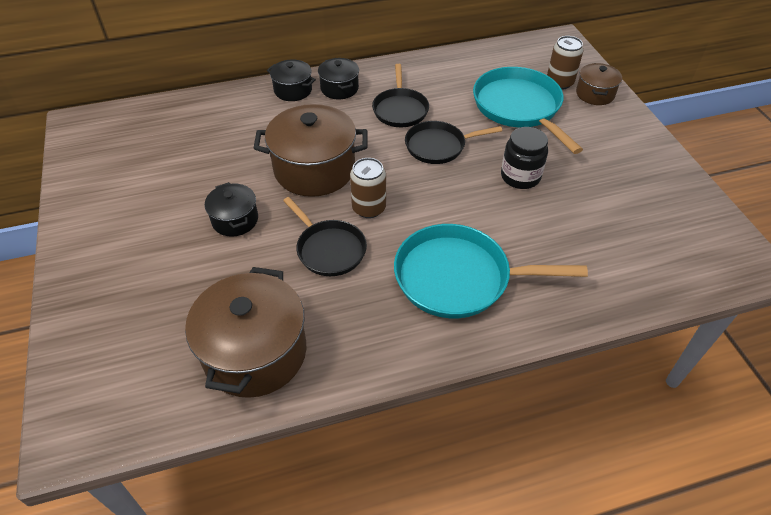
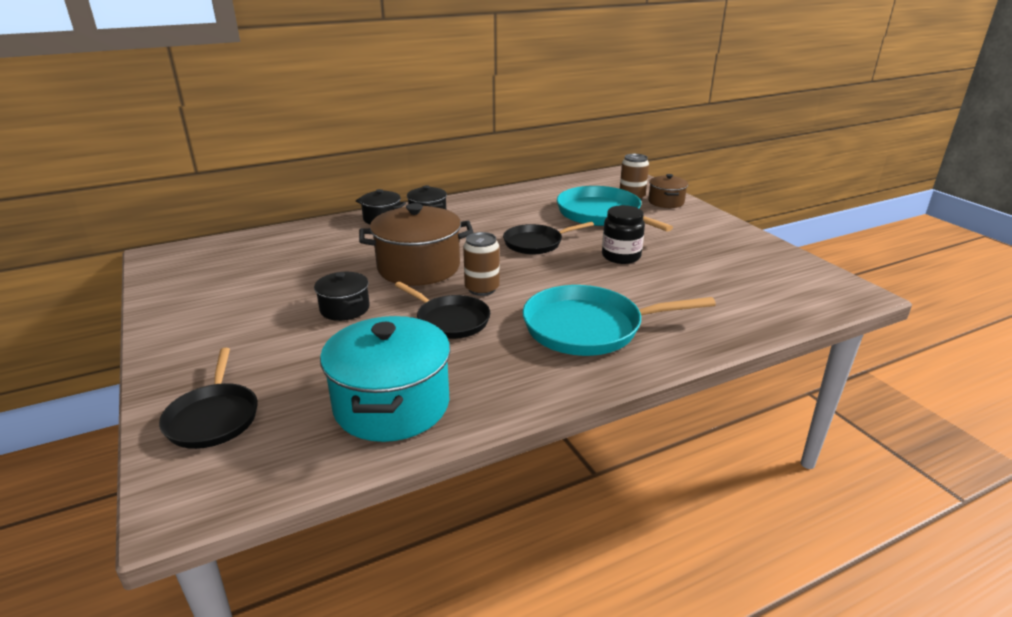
camera: 10 degrees left, 20 degrees down
brown pot [185,267,307,398] -> turquoise pot [320,316,450,442]
black pan [372,64,429,127] -> black pan moved to [159,348,258,449]

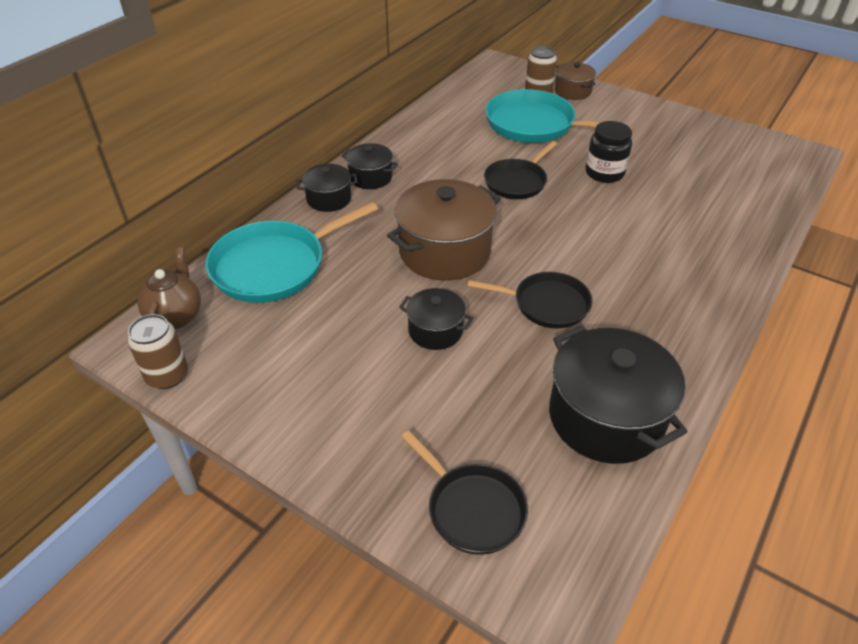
camera: 30 degrees left, 15 degrees up
turquoise pot [320,316,450,442] -> black pot [549,325,687,464]
brown can [463,232,500,296] -> brown can moved to [127,314,188,389]
turquoise pan [523,285,716,356] -> turquoise pan moved to [206,202,378,303]
none -> brown teapot [137,247,201,329]

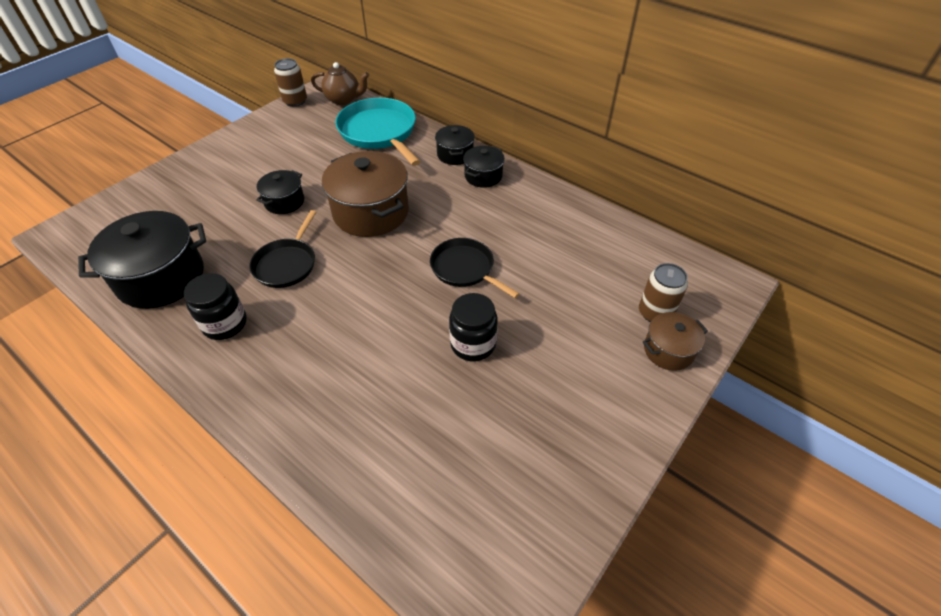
camera: 95 degrees right, 5 degrees up
black pan [401,430,528,555] -> none
turquoise pan [485,89,633,143] -> none
none -> black jar [184,273,247,340]

